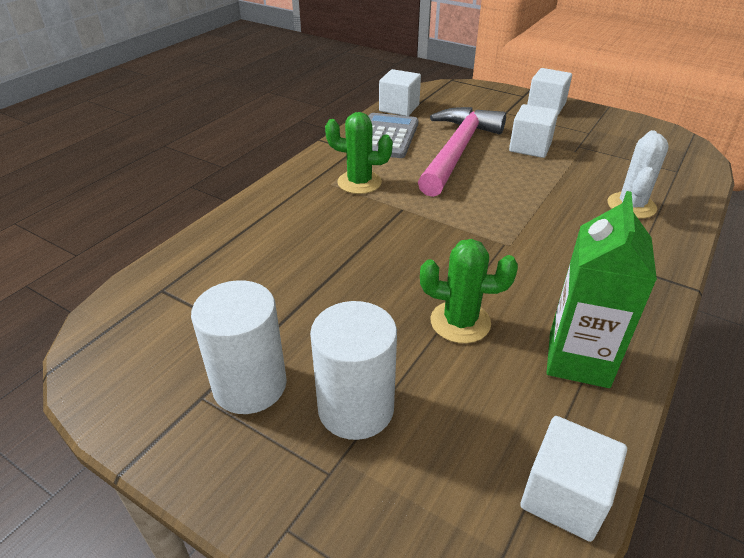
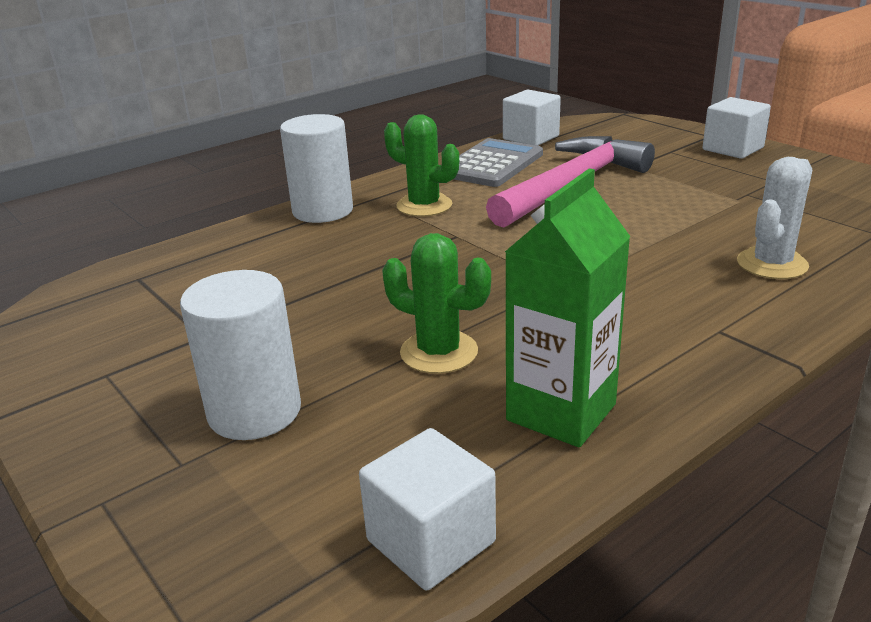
camera: 20 degrees right, 10 degrees down
white cylinder [191,280,287,414] -> white cylinder moved to [280,114,353,223]
white cube [509,104,558,158] -> none

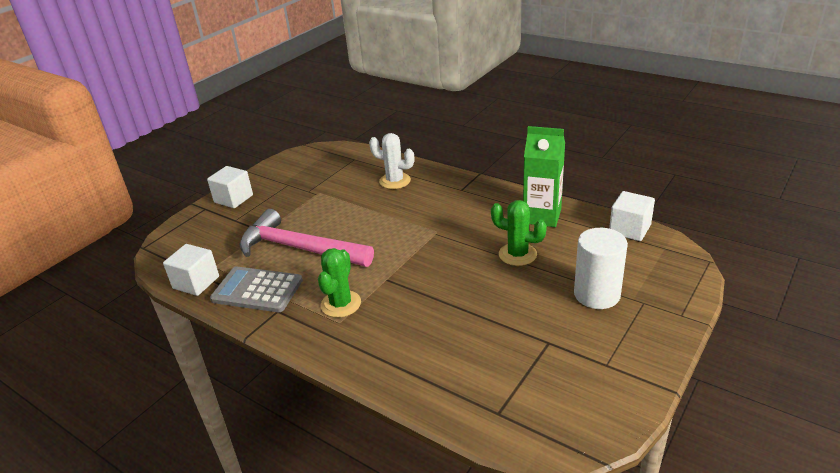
camera: 105 degrees left, 5 degrees up
white cylinder [280,114,353,223] -> none
green cactus [382,233,491,374] -> green cactus turned 75 degrees counterclockwise [491,200,547,266]

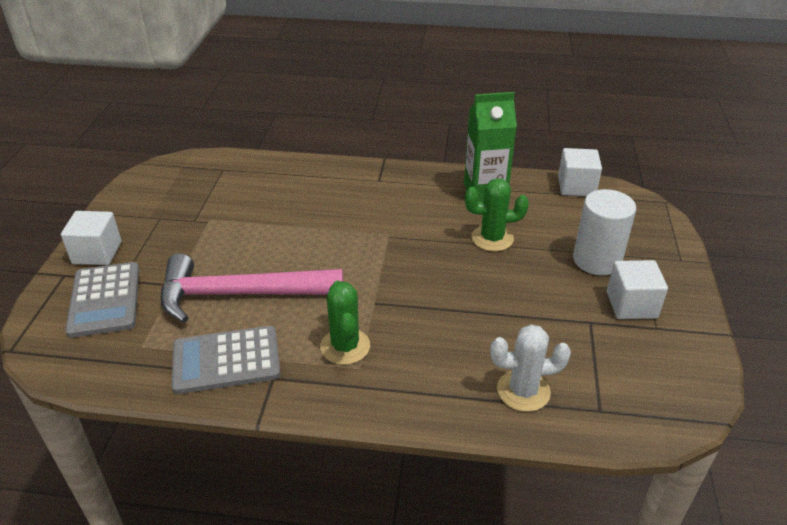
camera: 30 degrees left, 5 degrees up
white cube [163,244,219,296] -> white cube moved to [607,260,668,319]
white cactus [369,133,414,189] -> white cactus moved to [490,324,571,412]
none -> grey calculator [65,262,139,338]

